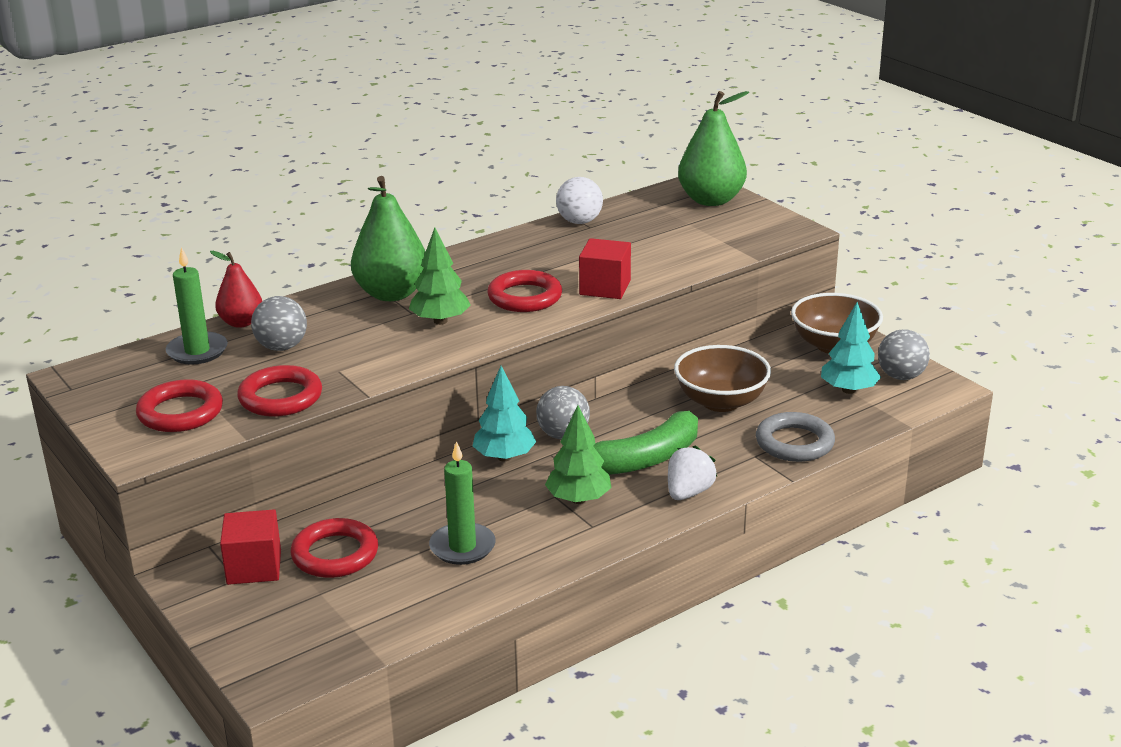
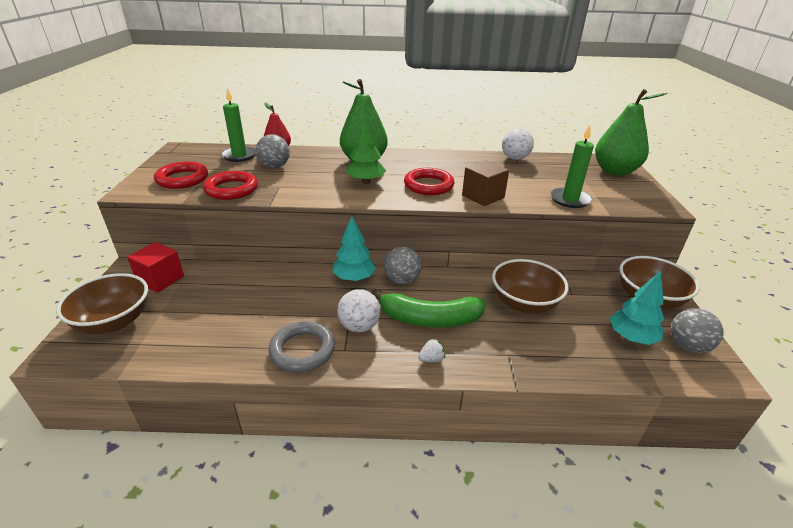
camera: 35 degrees right, 5 degrees up
red ring [291,518,378,578] -> none
green candle [429,441,496,565] -> green candle moved to [550,125,594,208]
green tree [545,405,611,504] -> white ball [337,289,381,333]
red cube [579,238,631,299] -> brown cube [462,160,509,206]
white strawberry [668,446,717,500] -> white strawberry [418,338,445,362], size x0.58
grey ring [756,412,835,462] -> grey ring moved to [269,321,335,372]
none -> brown bowl [56,273,148,334]

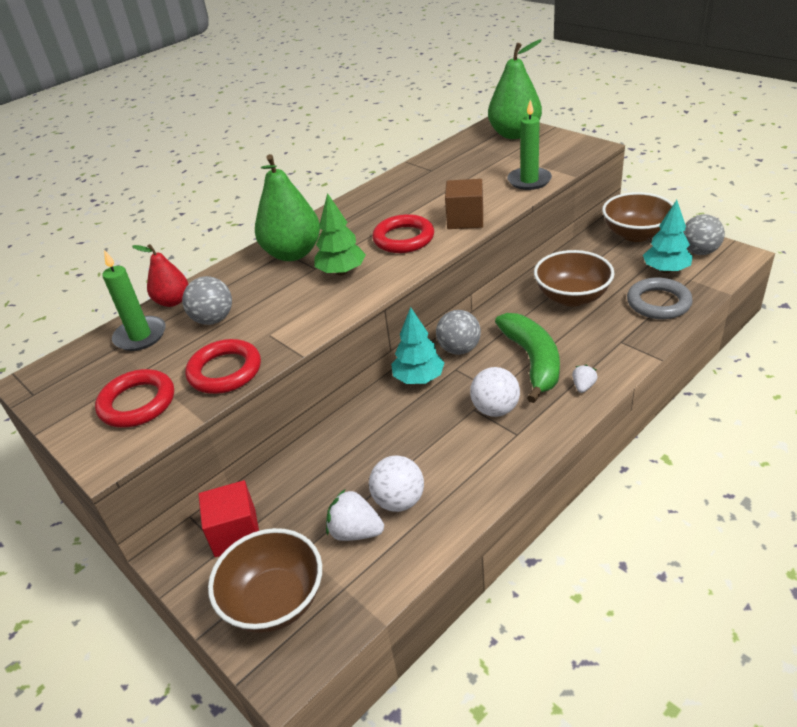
camera: 40 degrees left, 5 degrees up
grey ring [269,321,335,372] -> grey ring moved to [627,278,693,319]
green banana [371,289,486,327] -> green banana turned 60 degrees counterclockwise [495,313,560,403]
white ball [502,128,534,160] -> white ball moved to [369,456,424,512]
none -> white strawberry [326,489,384,541]

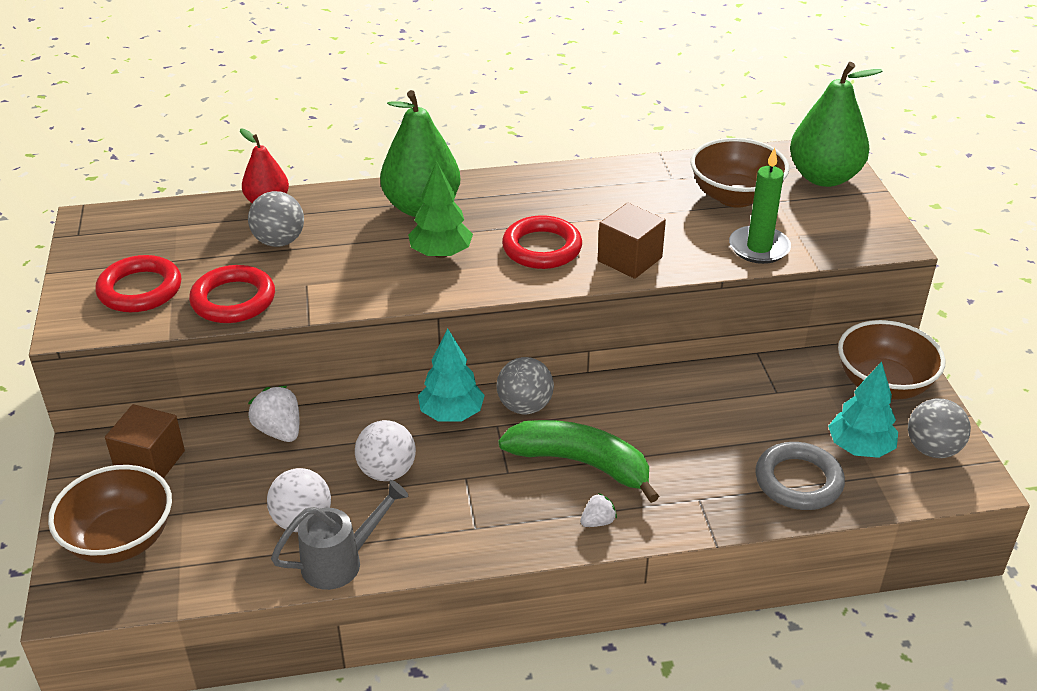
camera: 30 degrees right, 0 degrees up
green candle [102,250,166,351] -> none
red cube [198,480,259,557] -> brown cube [105,404,185,478]
white strawberry [326,489,384,541] -> white strawberry moved to [248,386,299,442]
white ball [470,367,520,417] -> white ball moved to [355,420,416,481]
green banana [495,313,560,403] -> green banana turned 90 degrees counterclockwise [499,420,659,503]
brown bowl [534,250,615,307] -> brown bowl moved to [691,138,789,208]
none -> grey watering can [271,480,409,590]

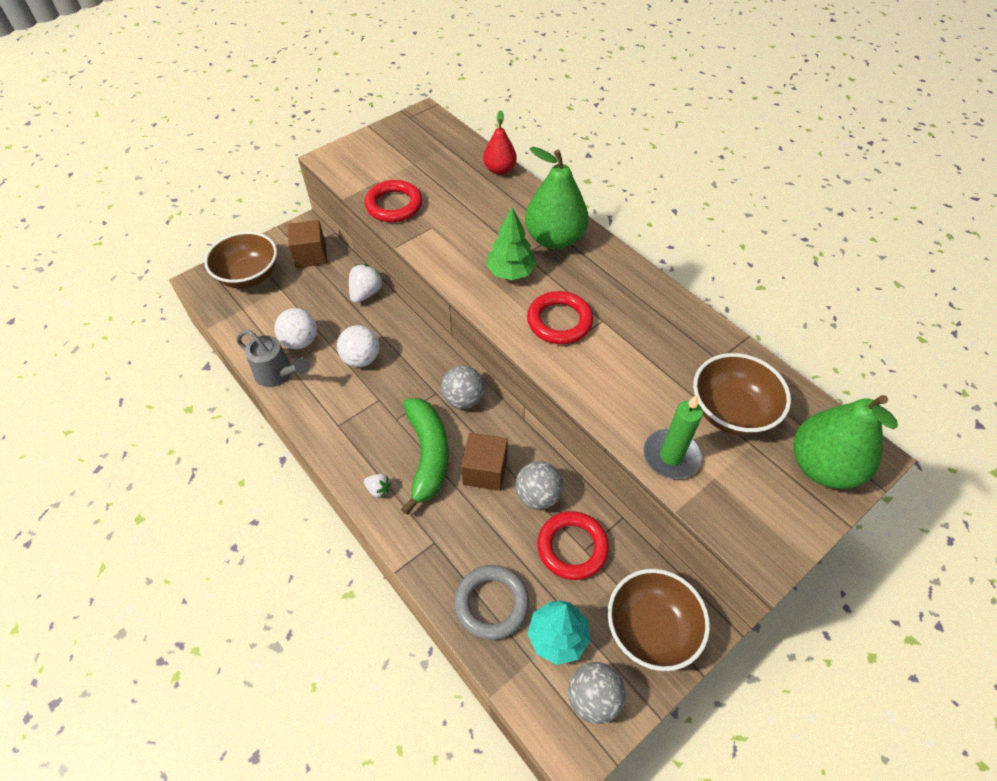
camera: 60 degrees right, 15 degrees up
red ring [95,255,181,312] -> red ring moved to [537,511,609,580]
grey ball [248,191,304,247] -> grey ball moved to [515,461,563,509]
turquoise tree [418,328,485,422] -> none
brown cube [598,203,666,279] -> brown cube moved to [461,433,508,491]

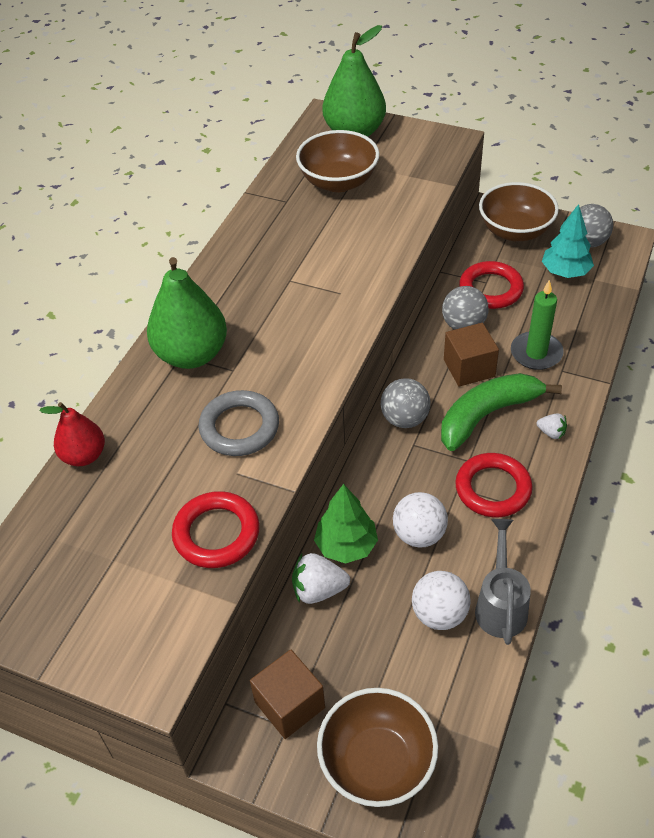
camera: 115 degrees left, 5 degrees down
white strawberry [364,474,391,498] -> white strawberry turned 120 degrees clockwise [537,414,567,439]
grey ring [454,565,529,640] -> grey ring moved to [199,390,279,456]
green tree [486,207,537,280] -> green tree moved to [314,484,378,564]
red ring [527,291,593,344] -> red ring moved to [455,453,533,517]
green candle [643,395,703,479] -> green candle moved to [511,280,564,370]

